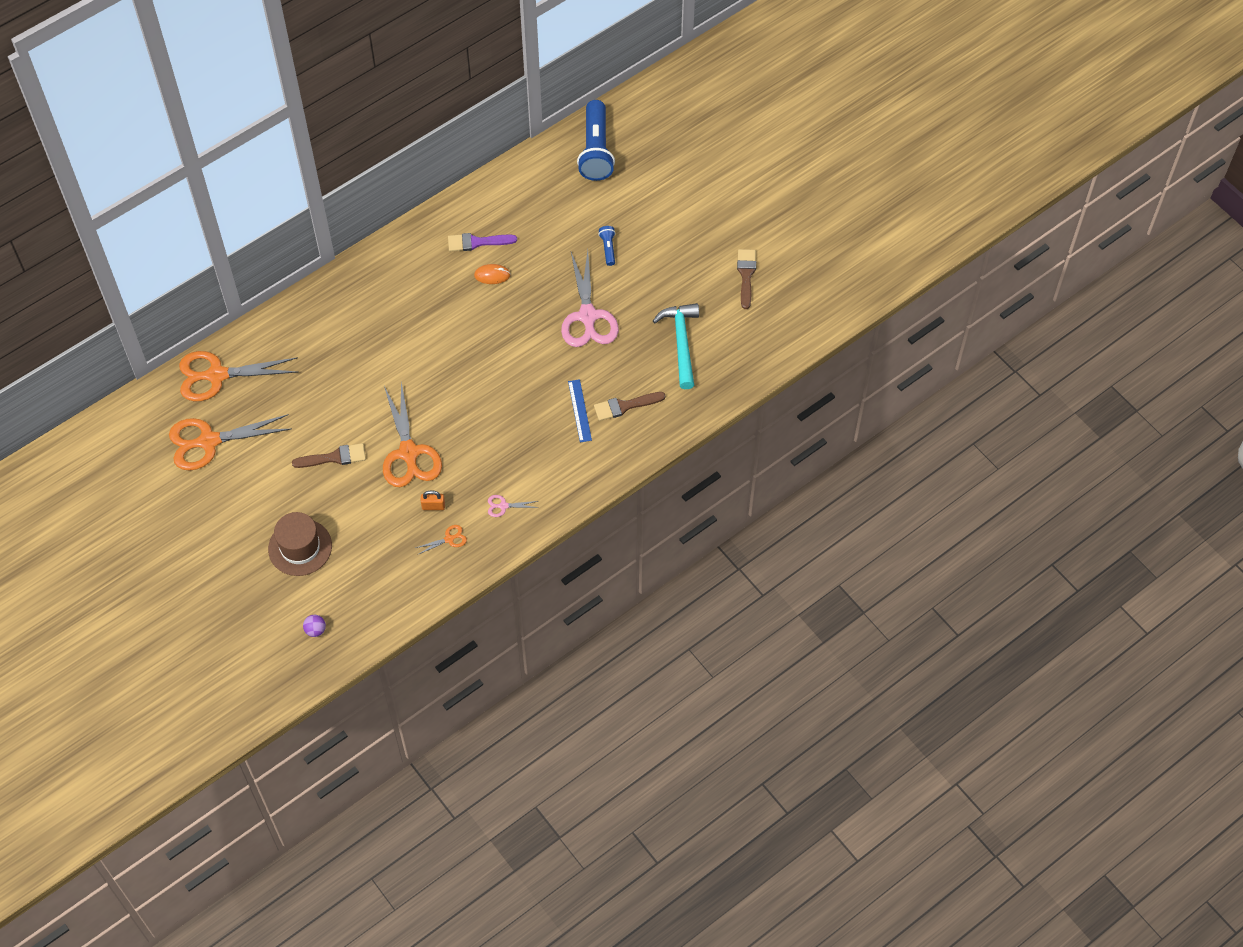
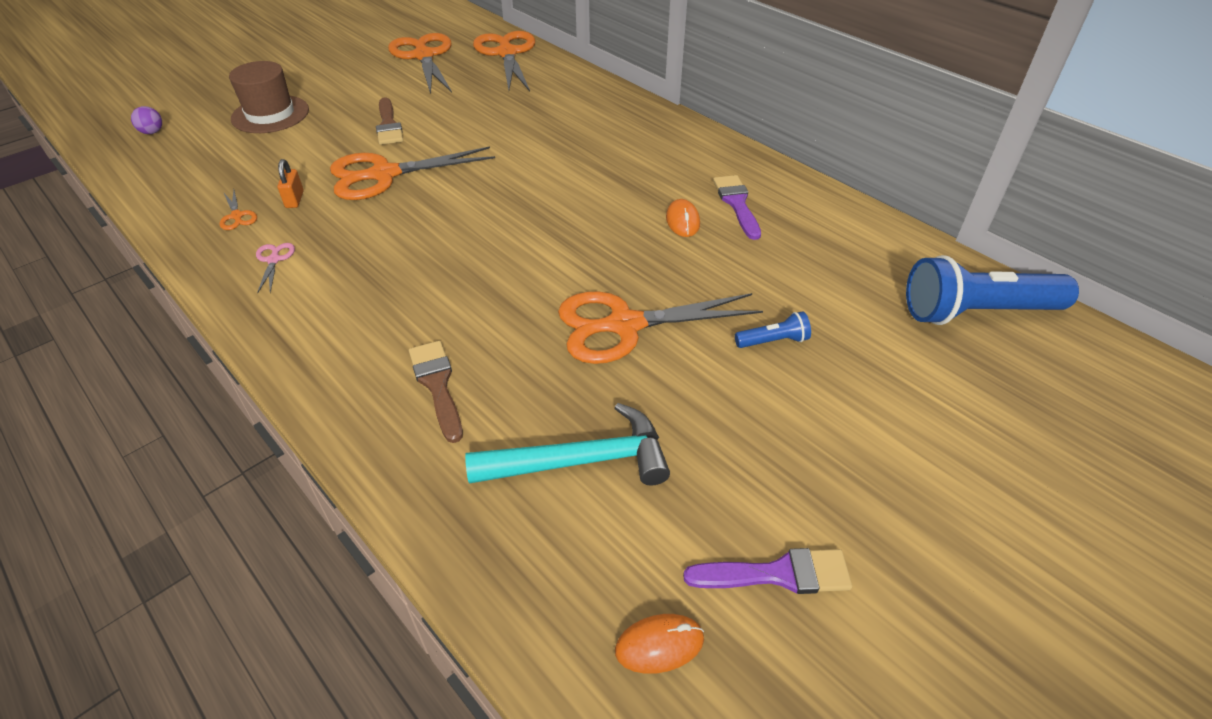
camera: 85 degrees right, 15 degrees down
pink scissors [561,250,619,347] -> orange scissors [558,292,763,364]
blue ruler [568,379,592,442] -> none
brown brush [737,249,756,309] -> purple brush [683,548,852,594]
none -> orange mouse [615,614,704,674]

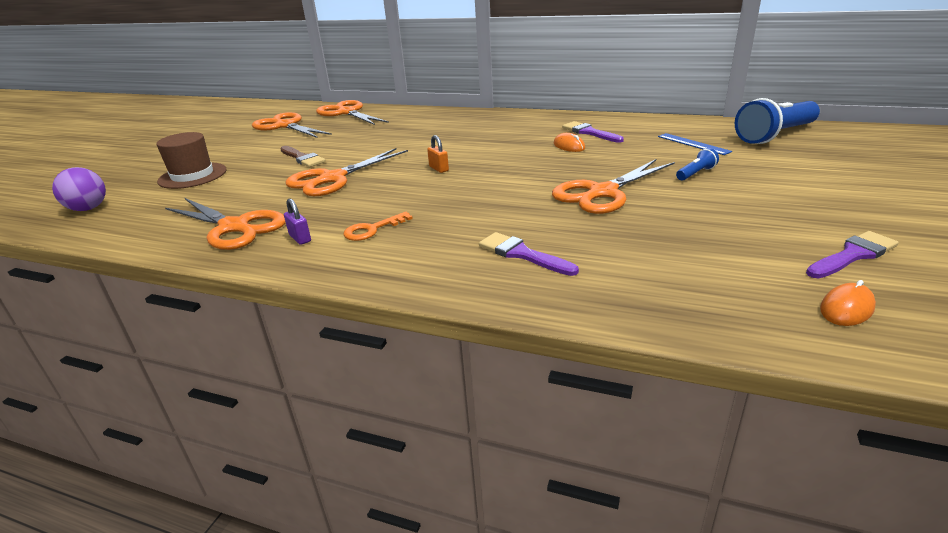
camera: 25 degrees left, 15 degrees down
purple ball [131,106,162,134] -> purple ball [52,167,106,211], size x1.73
orange scissors [220,191,257,230] -> orange scissors [165,198,286,250], size x2.40
pink scissors [256,243,295,294] -> purple padlock [284,198,311,245]
orange padlock [277,159,304,208] -> orange padlock moved to [427,135,449,173]
brown brush [409,341,463,443] -> purple brush [479,232,579,276]
turquoise hammer [465,403,670,485] -> none
none -> orange key [344,212,413,241]
none -> blue ruler [658,133,732,155]

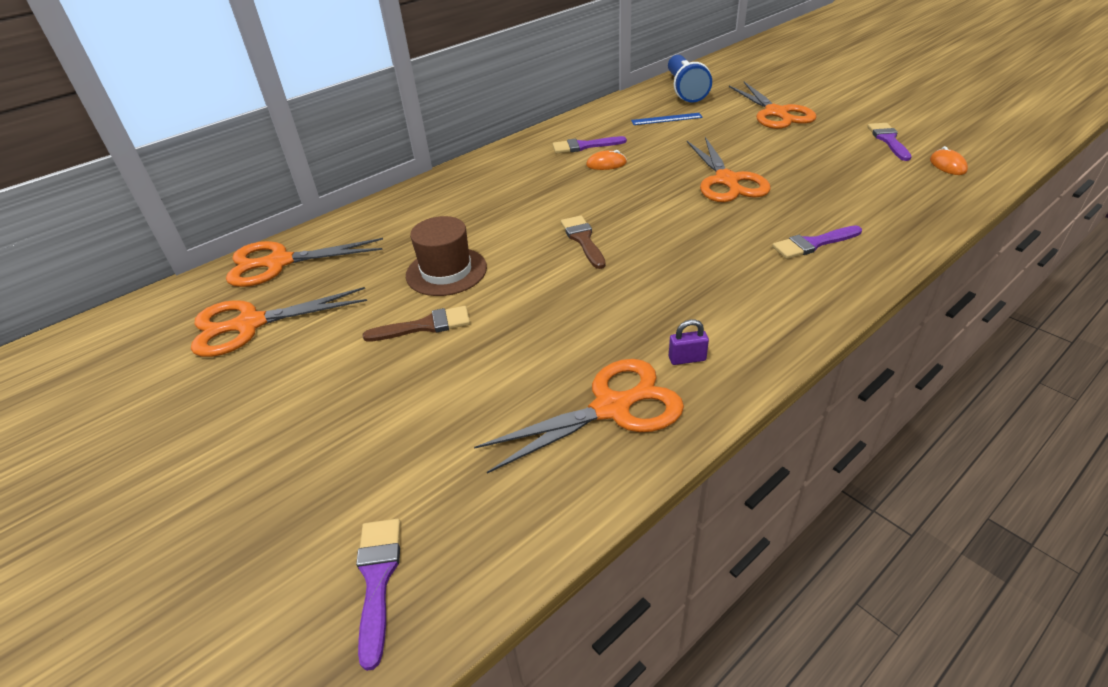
camera: 60 degrees left, 10 degrees up
purple ball [52,167,106,211] -> purple brush [356,519,401,671]
brown hat [156,132,227,189] -> brown hat moved to [406,216,487,296]
orange scissors [285,148,408,196] -> orange scissors moved to [729,82,817,129]
orange key [344,212,413,241] -> none
orange padlock [427,135,449,173] -> brown brush [561,216,606,269]
blue flashlight [676,148,719,181] -> none

